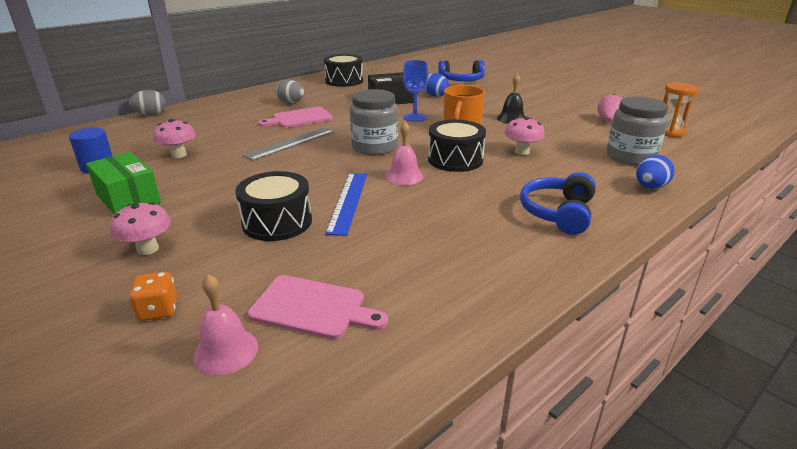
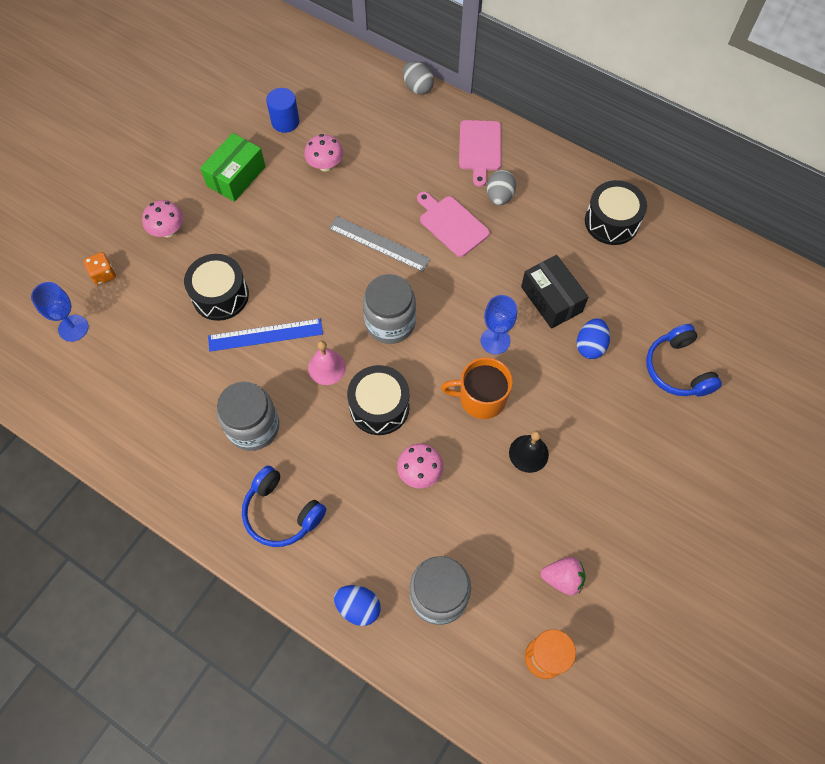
camera: 75 degrees right, 35 degrees up
pink bell [193,274,258,375] -> blue goblet [31,282,88,342]
pink cutting board [248,275,388,339] -> pink cutting board moved to [459,120,501,187]
blue headphones [520,172,596,235] -> blue headphones turned 150 degrees counterclockwise [242,466,326,547]
none -> grey jar [217,381,279,451]

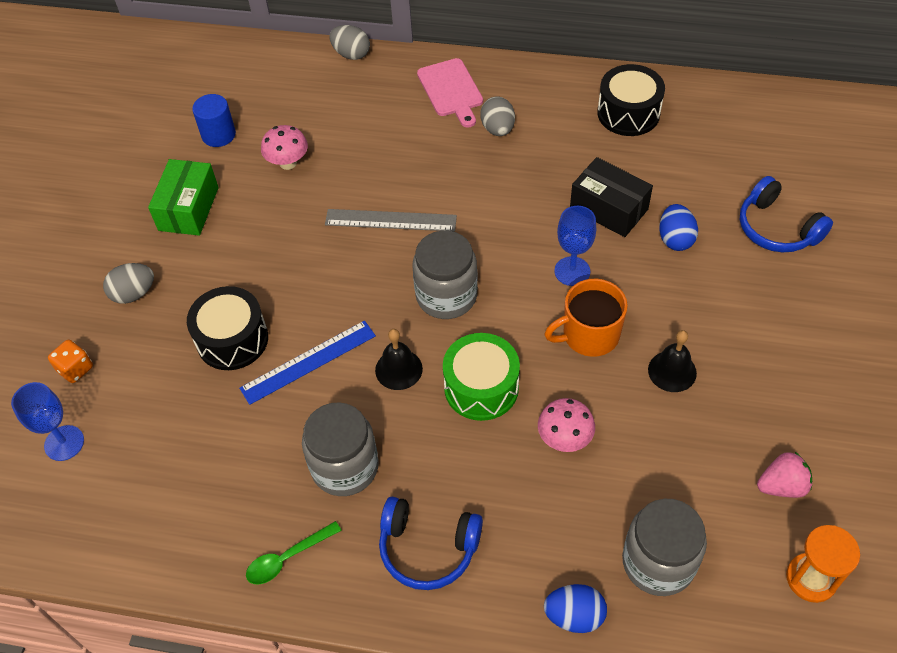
camera: 20 degrees left, 10 degrees down
pink mushroom [142,200,183,237] -> grey egg [103,263,154,304]
pink bell [308,340,346,385] -> black bell [375,329,423,390]
black drum [347,365,410,435] -> green drum [443,333,520,421]
pink cutting board [417,192,490,257] -> none
none -> green spoon [246,521,342,584]

